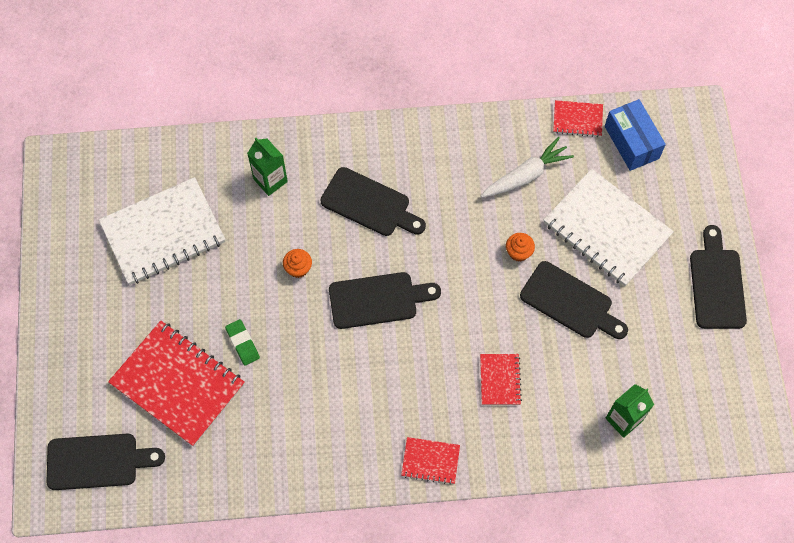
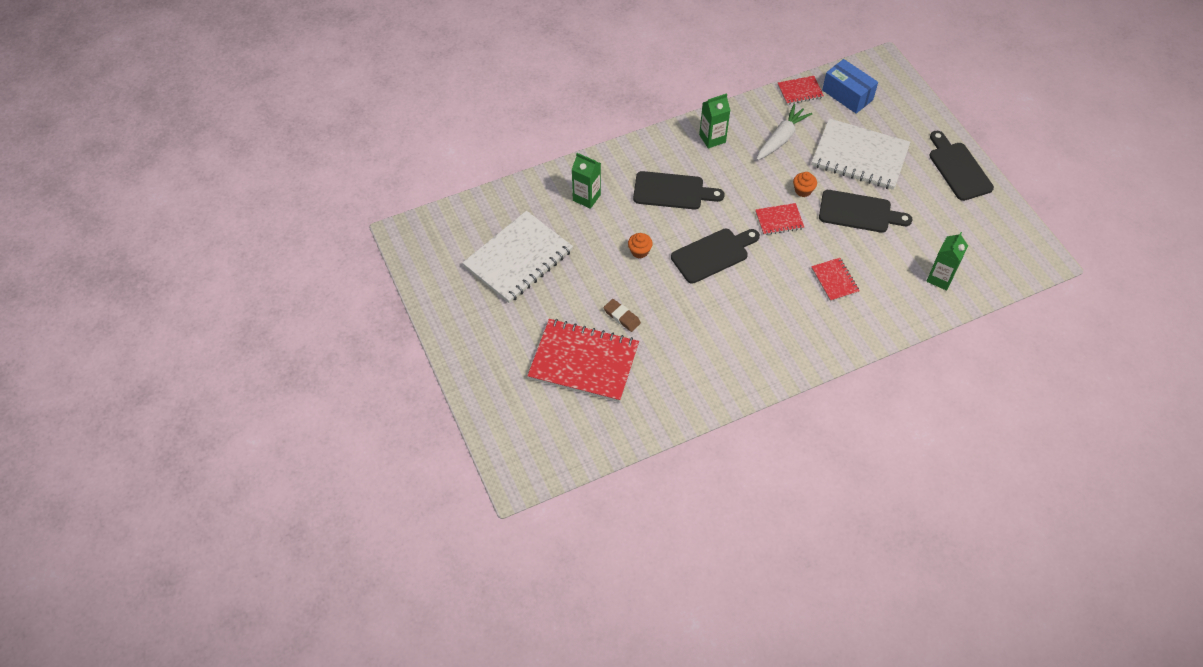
camera: 20 degrees left, 10 degrees down
black cutting board [46,434,165,490] -> none
green eraser [225,319,260,366] -> brown eraser [603,299,641,332]
red notebook [401,437,460,485] -> red notebook moved to [755,203,804,235]
none -> green carton [699,93,731,149]

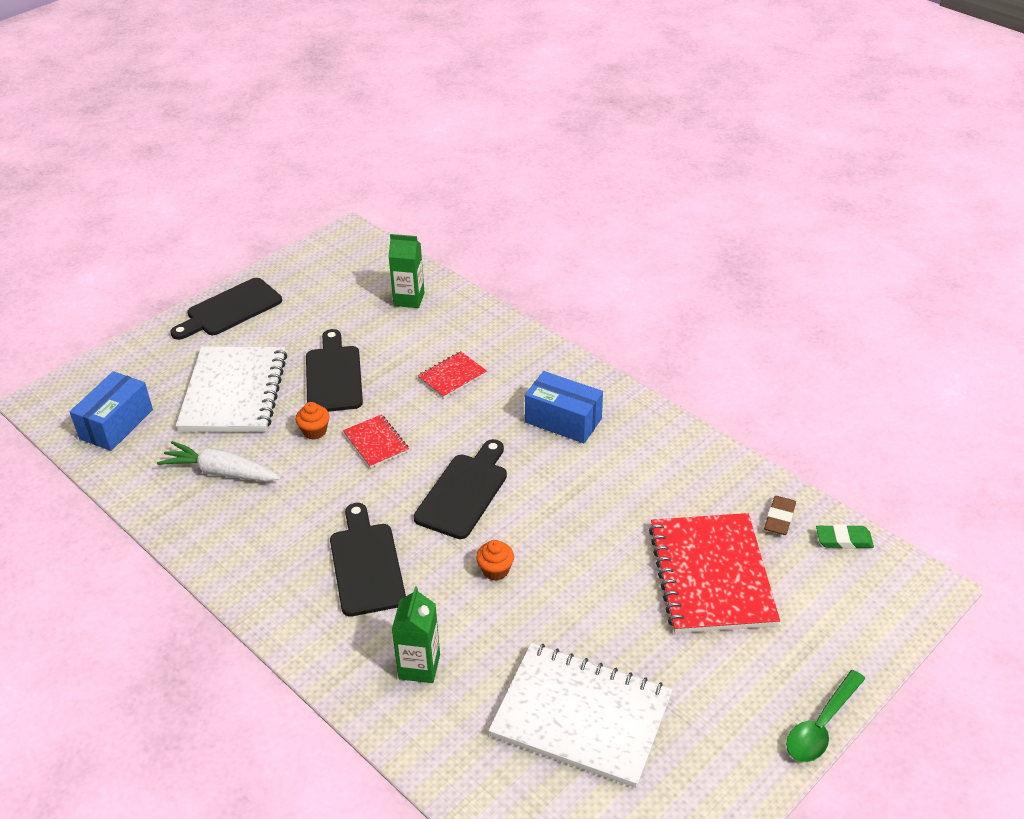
camera: 110 degrees left, 15 degrees down
brown eraser [603,299,641,332] -> brown eraser moved to [764,496,796,535]
black cutting board [671,229,760,284] -> black cutting board turned 75 degrees clockwise [414,439,507,539]
green carton [699,93,731,149] -> none
red notebook [778,76,824,105] -> none
none -> blue box [525,371,603,443]
none -> green spoon [786,670,865,762]
none -> green eraser [816,524,874,549]

